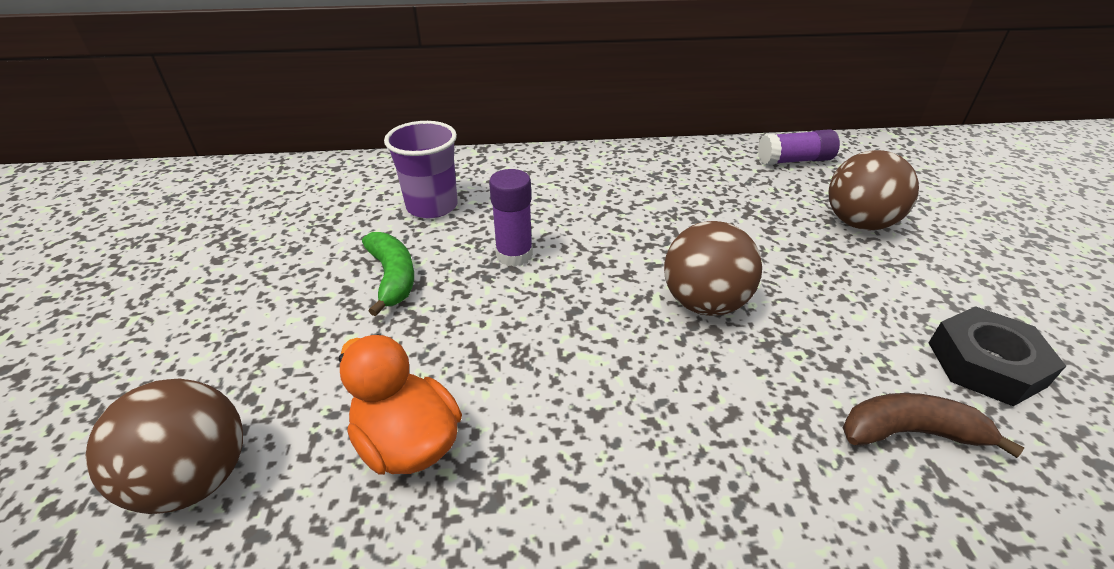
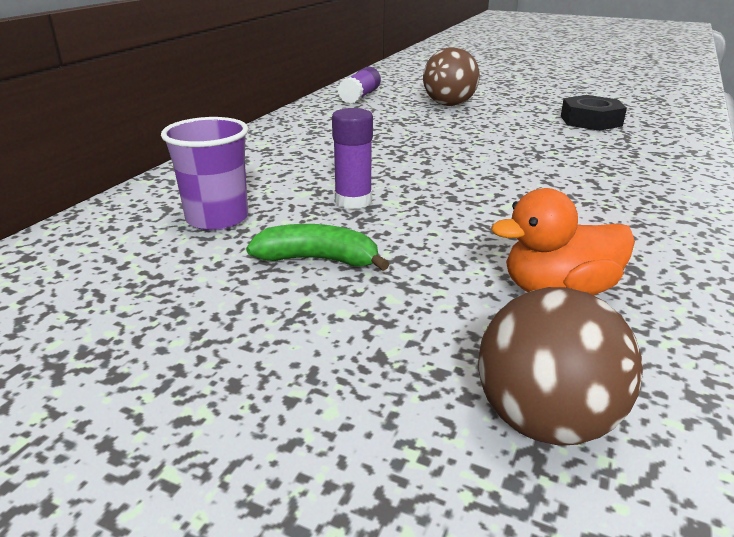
camera: 60 degrees left, 10 degrees down
brown ball [664,221,762,316] -> none
brown banana [843,393,1025,458] -> none

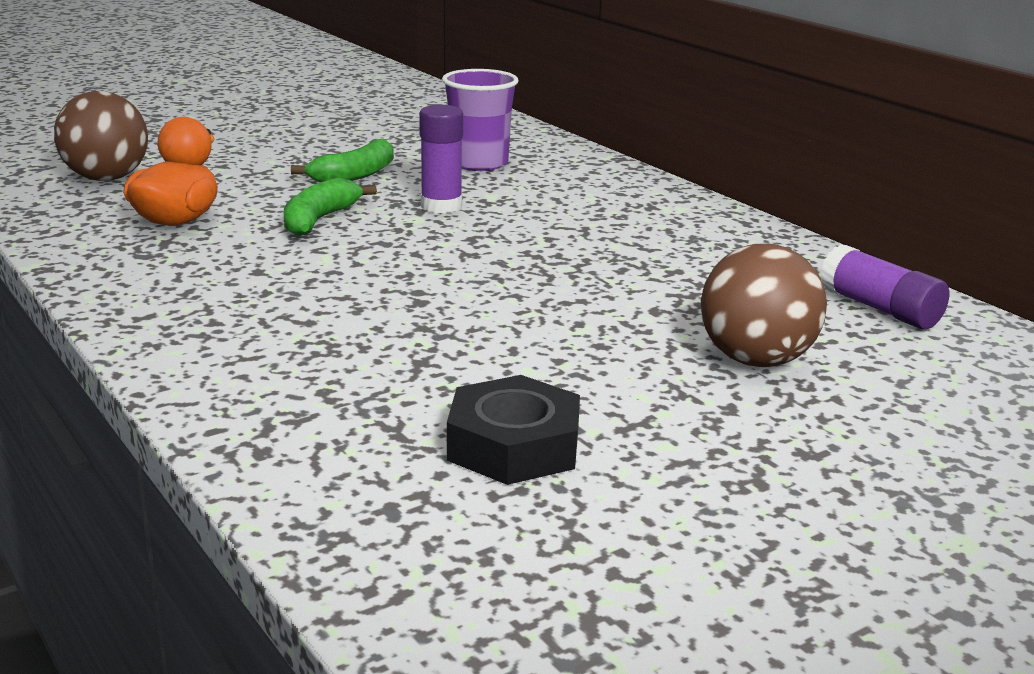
camera: 120 degrees right, 5 degrees down
none -> green banana [284,178,377,236]

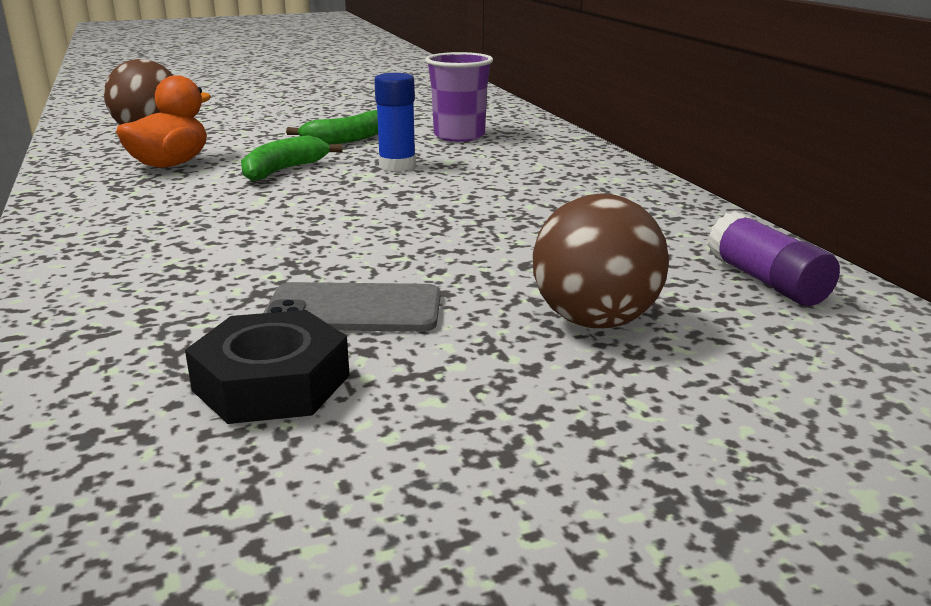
camera: 15 degrees right, 0 degrees up
purple glue stick [419,105,463,214] -> blue glue stick [374,73,416,172]
none -> grey phone [263,282,440,332]

